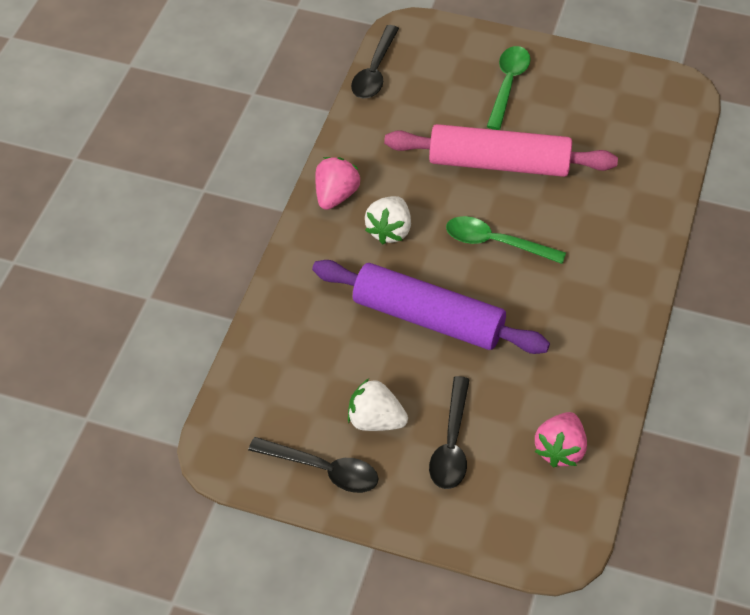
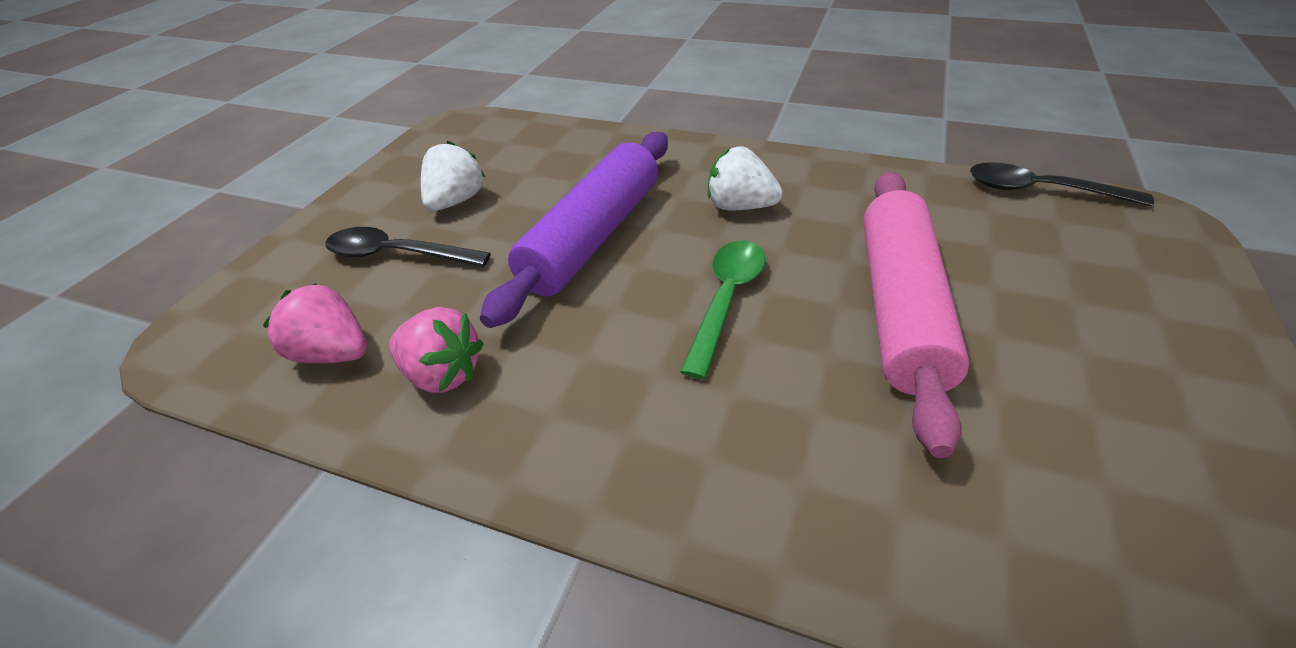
camera: 95 degrees right, 10 degrees down
black spoon [248,437,379,493] -> none
pink strawberry [315,157,360,210] -> pink strawberry moved to [389,307,484,393]
green spoon [487,46,531,130] -> none

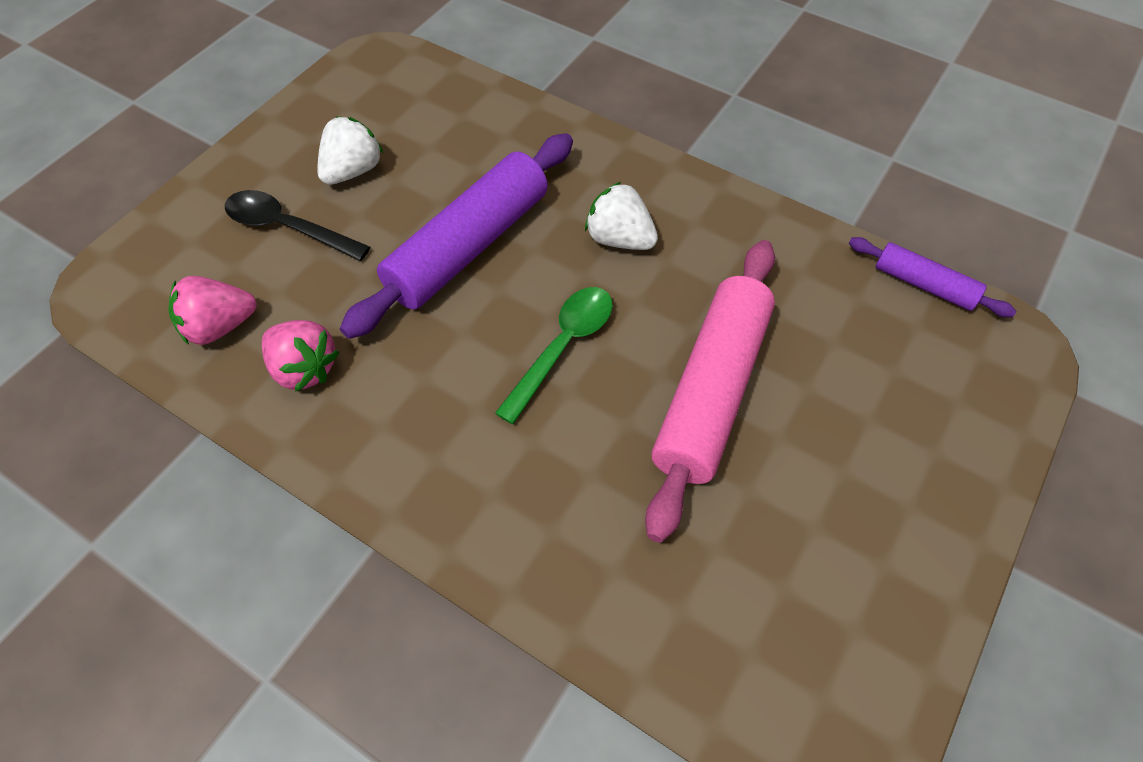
camera: 10 degrees right, 15 degrees up
pink strawberry [263,283,367,363] -> pink strawberry turned 60 degrees counterclockwise [168,276,257,345]
black spoon [970,162,1154,206] -> purple rolling pin [849,237,1016,317]

